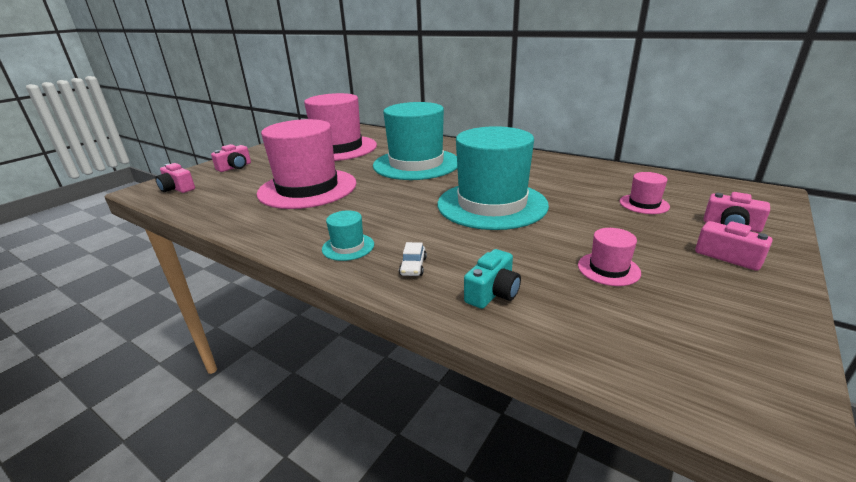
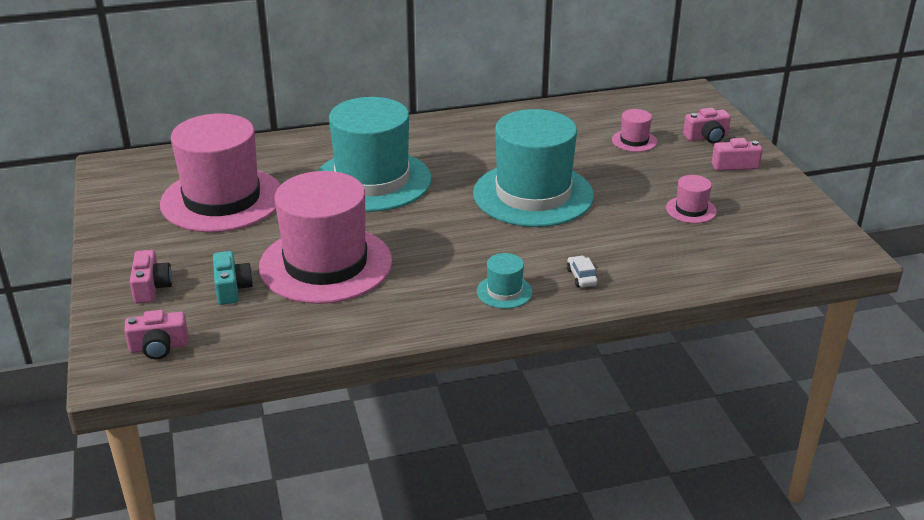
camera: 50 degrees left, 5 degrees up
white car [399,242,427,276] -> white car turned 150 degrees counterclockwise [567,256,598,287]
turquoise camera [464,249,521,309] -> turquoise camera moved to [213,251,253,305]

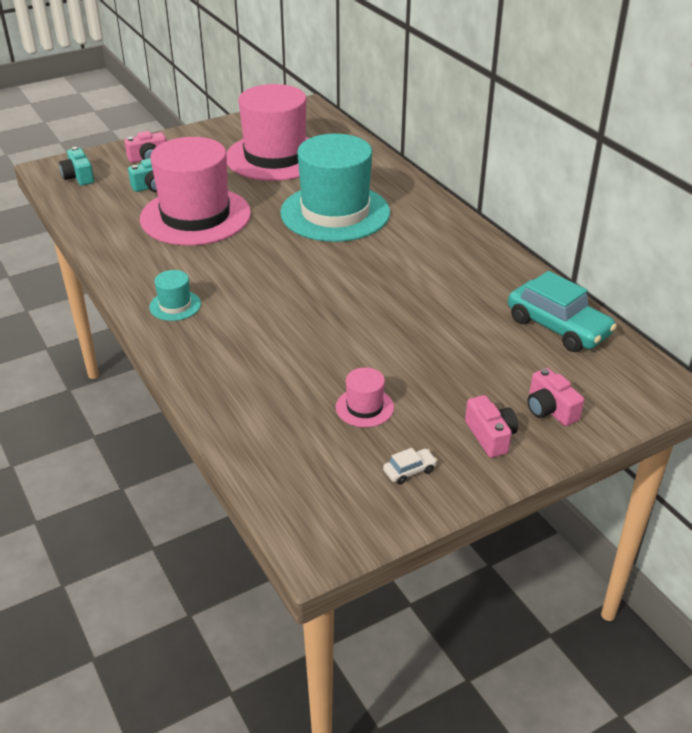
camera: 75 degrees right, 5 degrees up
pink camera [124,310,188,359] -> turquoise camera [59,147,94,185]
turquoise hat [473,109,594,227] -> none
white car [567,256,598,287] -> white car moved to [383,448,437,485]
pink hat [612,109,657,152] -> none
none -> turquoise car [508,271,617,352]

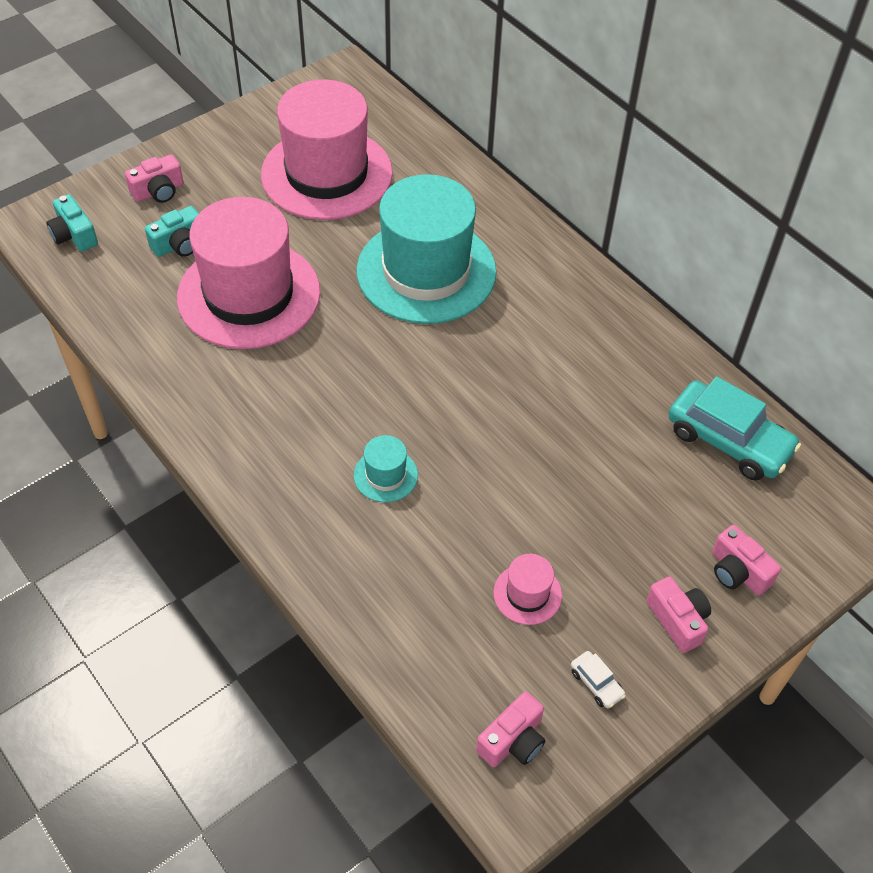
camera: 10 degrees left, 15 degrees up
turquoise hat [149,270,201,321] -> turquoise hat moved to [354,435,418,502]
white car [383,448,437,485] -> white car turned 90 degrees clockwise [571,651,626,708]
none -> pink camera [476,691,545,767]

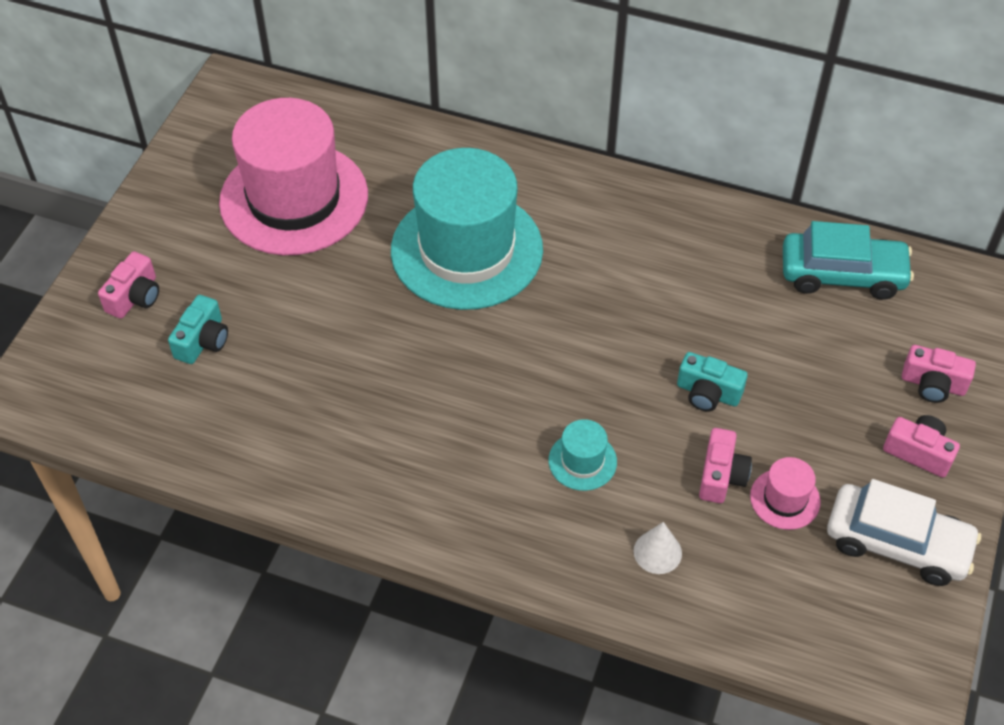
camera: 30 degrees left, 0 degrees up
turquoise camera [46,194,98,251] -> turquoise camera moved to [677,352,748,412]
pink hat [177,197,320,349] -> none
pink camera [476,691,545,767] -> pink camera moved to [699,428,752,503]
white car [571,651,626,708] -> white car [827,479,981,586], size x2.39
none -> white cone [634,522,682,574]

